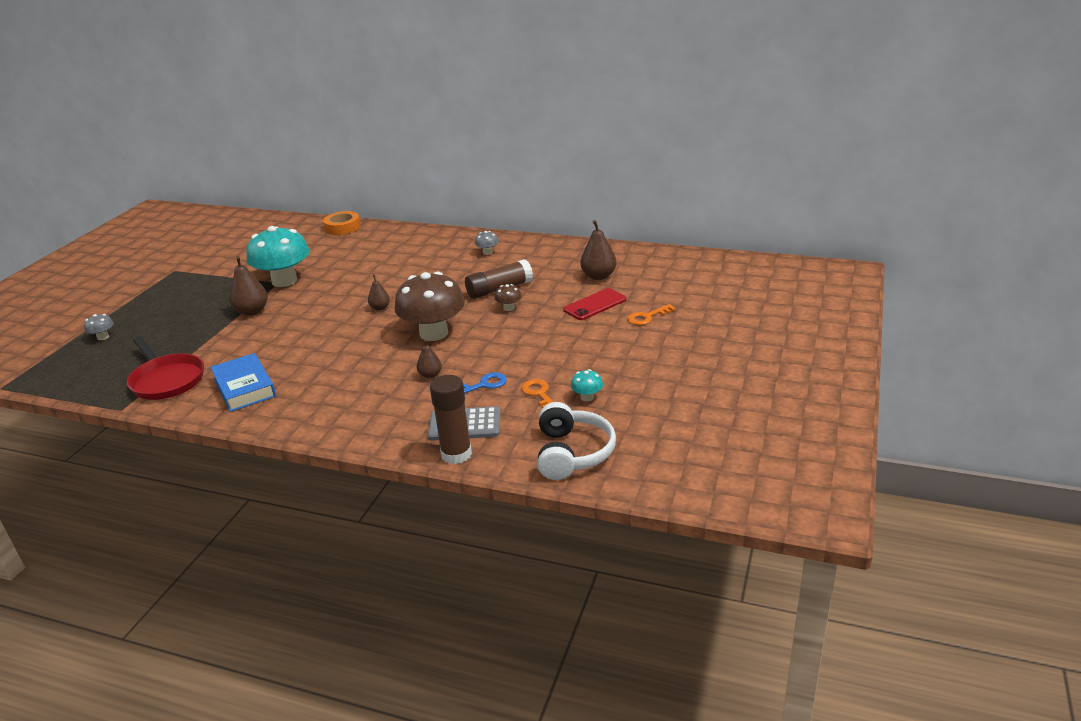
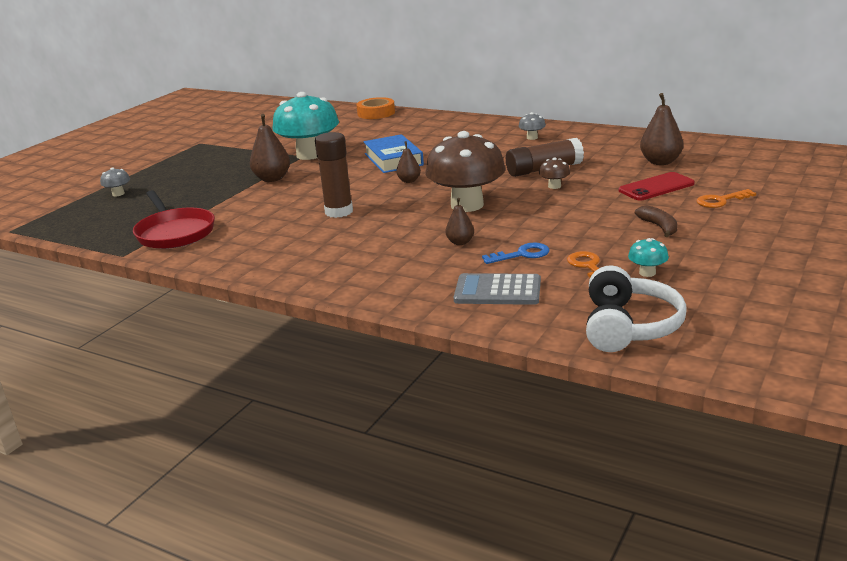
camera: 10 degrees right, 5 degrees down
blue book [210,353,276,412] -> blue book moved to [363,134,424,173]
brown glue stick [430,375,472,464] -> brown glue stick moved to [315,132,353,218]
none -> brown banana [635,205,678,237]

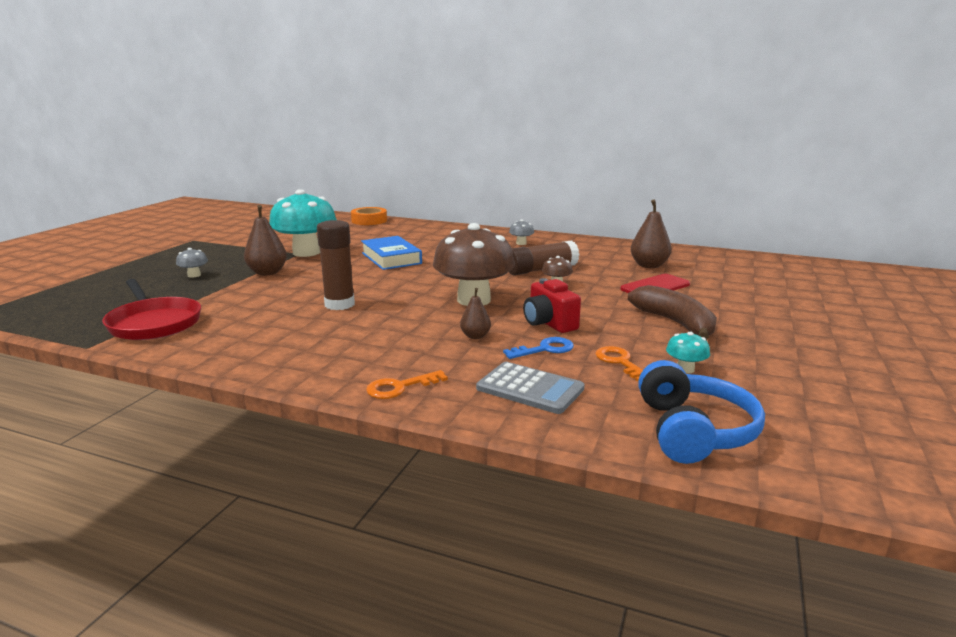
camera: 10 degrees left, 5 degrees down
grey mushroom [100,167,130,196] -> grey mushroom moved to [176,248,208,278]
brown pear [396,141,421,183] -> none
grey calculator [454,273,541,305] -> grey calculator turned 150 degrees counterclockwise [476,362,585,414]
white headphones [586,265,687,352] -> blue headphones [638,360,765,464]
brown banana [635,205,678,237] -> brown banana [628,285,717,340], size x1.77
orange key [696,189,756,208] -> orange key moved to [366,370,448,399]
none -> red camera [523,278,581,333]

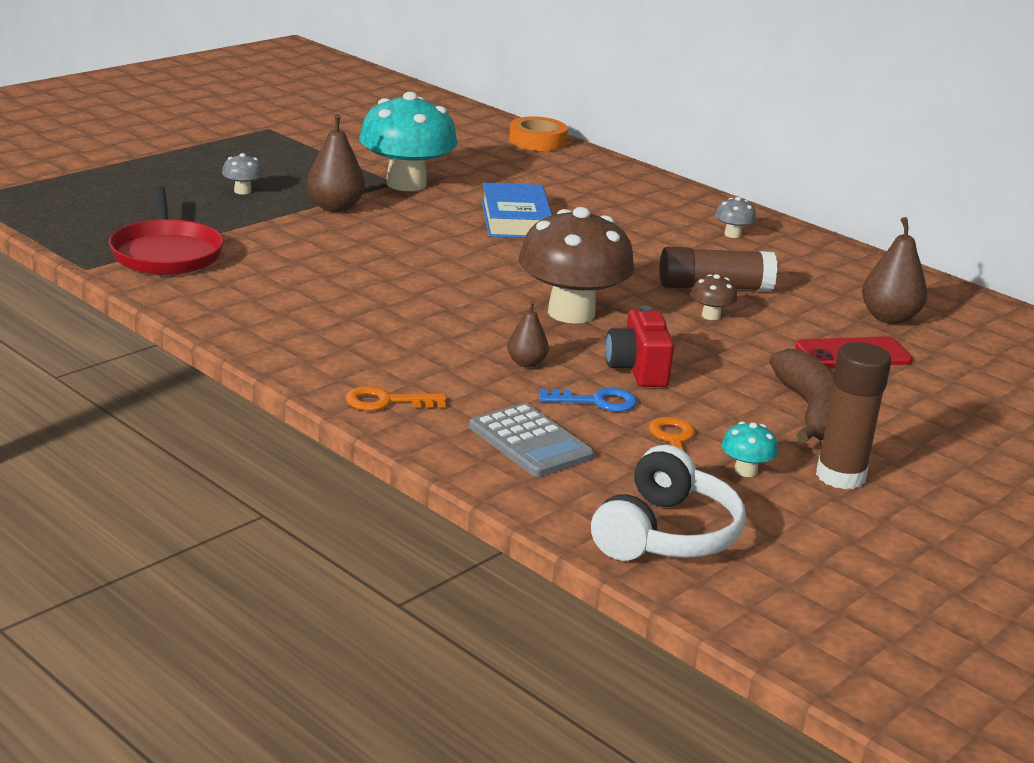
camera: 20 degrees right, 5 degrees up
brown glue stick [317,220,355,310] -> brown glue stick moved to [816,342,891,489]
blue headphones [638,360,765,464] -> white headphones [591,445,746,561]

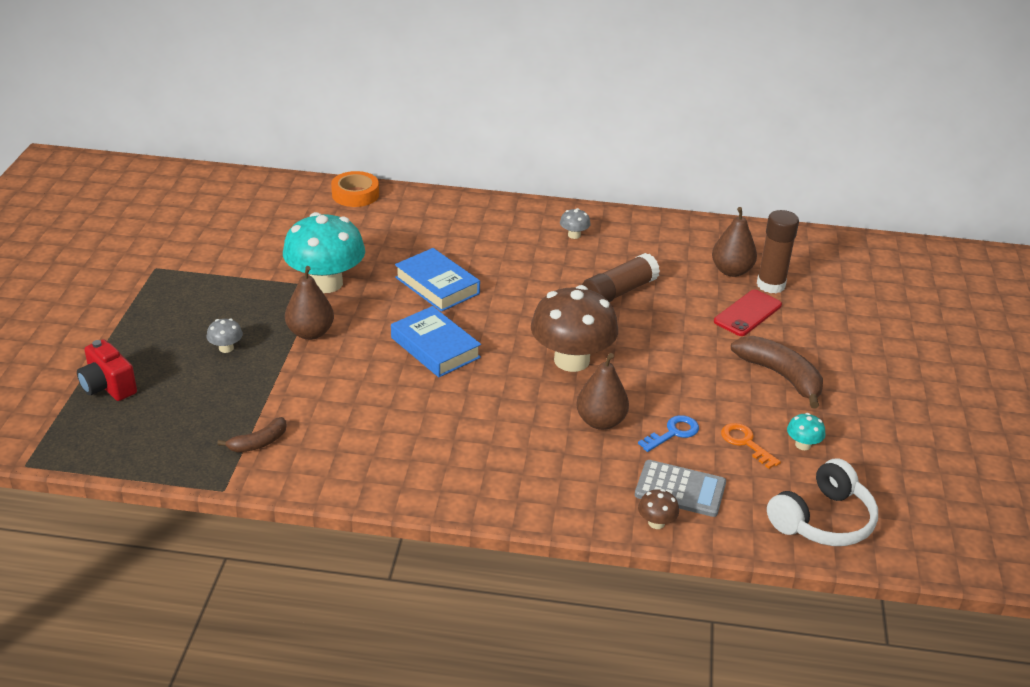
camera: 35 degrees left, 10 degrees up
red pan [109,186,224,275] -> brown banana [217,417,287,452]
orange key [345,386,447,411] -> none
brown pear [507,301,549,368] -> brown pear [576,353,629,430], size x1.71
white headphones [591,445,746,561] -> white headphones turned 60 degrees clockwise [767,459,878,546]
red camera [605,306,674,387] -> red camera moved to [77,339,137,401]
brown mushroom [691,274,737,320] -> brown mushroom moved to [638,489,679,529]
brown glue stick [816,342,891,489] -> brown glue stick moved to [757,210,799,293]
none -> blue book [391,306,481,377]

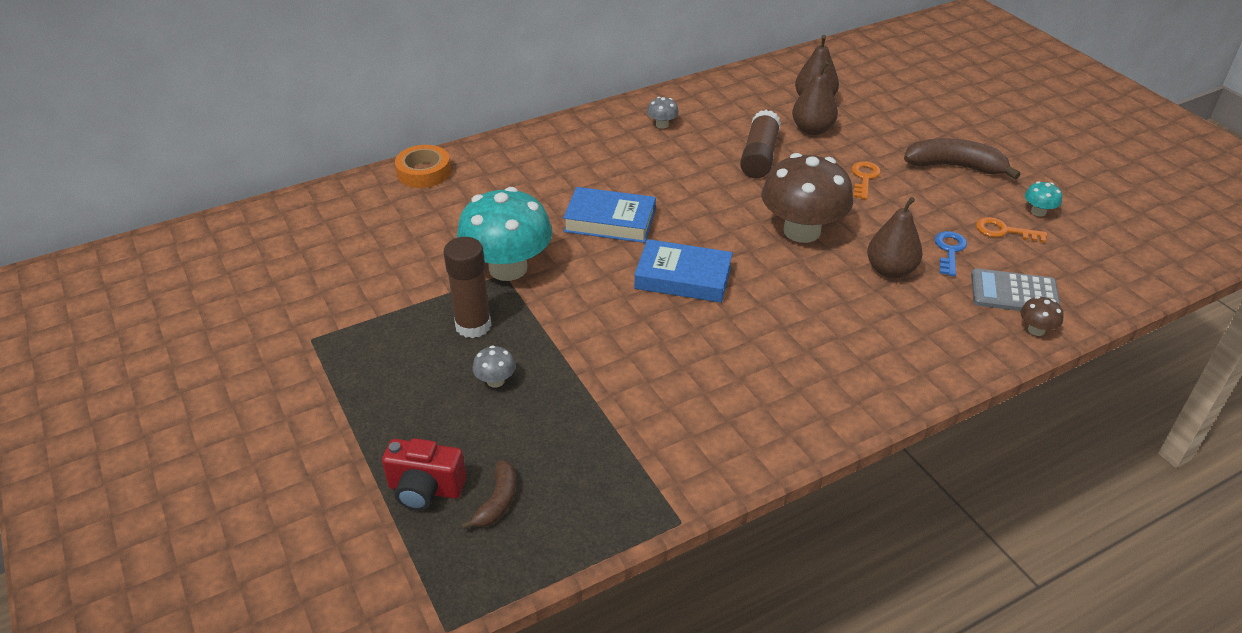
camera: 35 degrees left, 5 degrees up
brown banana [217,417,287,452] -> brown banana moved to [461,460,516,530]
brown pear [285,266,334,340] -> brown pear moved to [792,61,838,135]
grey calculator [635,460,726,517] -> grey calculator turned 150 degrees counterclockwise [971,268,1060,311]
red phone [714,289,782,336] -> none
brown glue stick [757,210,799,293] -> brown glue stick moved to [443,237,491,338]
white headphones [767,459,878,546] -> none
none -> orange key [851,161,881,200]

